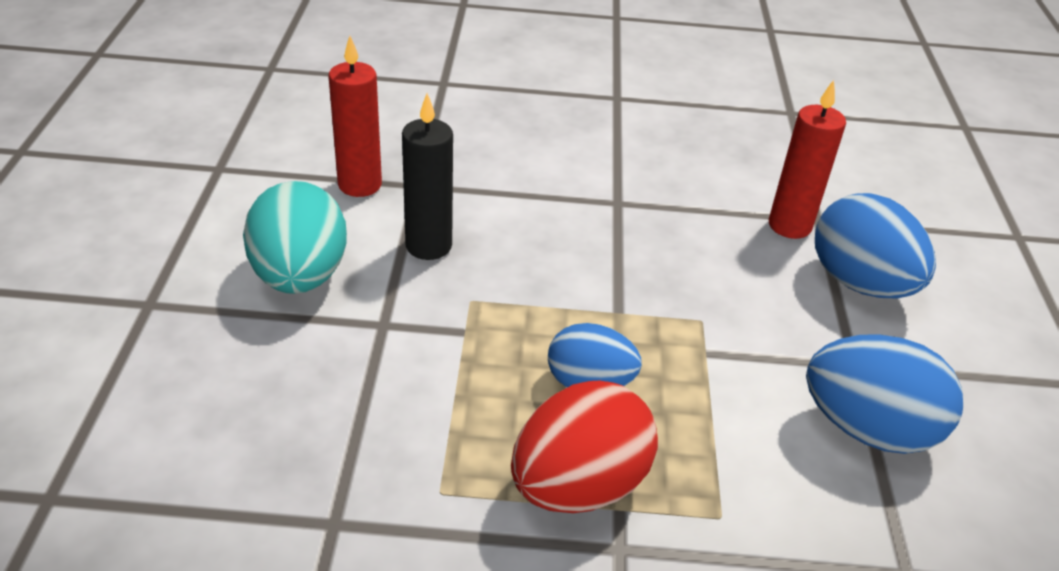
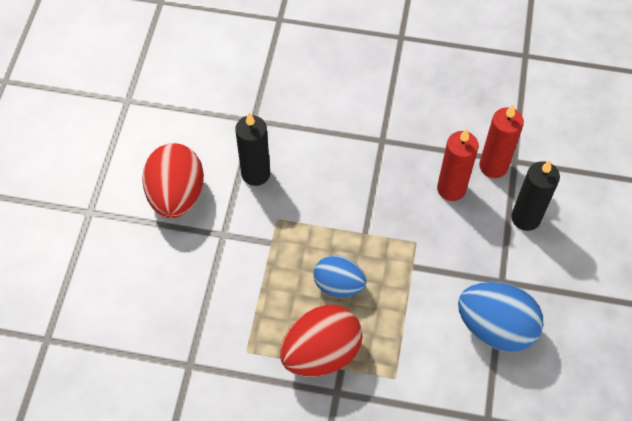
camera: 10 degrees right, 20 degrees up
turquoise egg [243,181,347,294] -> red egg [142,143,204,218]
red candle [329,36,382,197] -> red candle moved to [437,129,479,201]
blue egg [815,193,936,298] -> black candle [511,160,560,231]

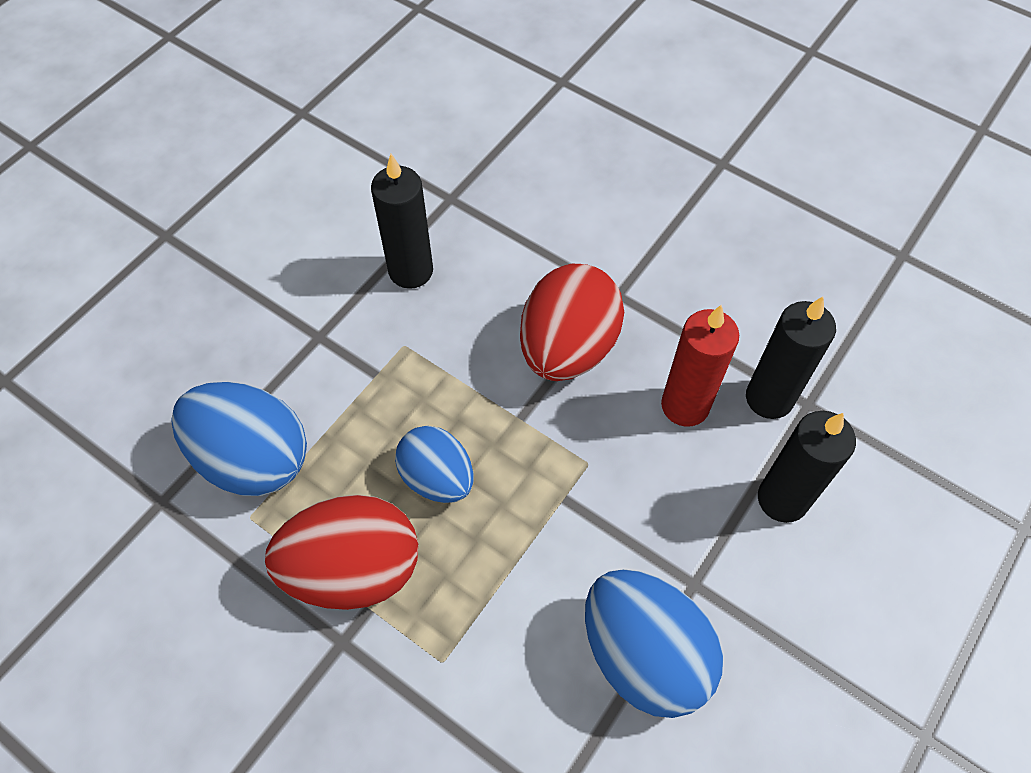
camera: 25 degrees right, 0 degrees up
red egg [142,143,204,218] -> red egg moved to [520,264,624,381]
red candle [479,104,524,178] -> black candle [746,296,836,419]
none -> blue egg [171,382,307,496]

